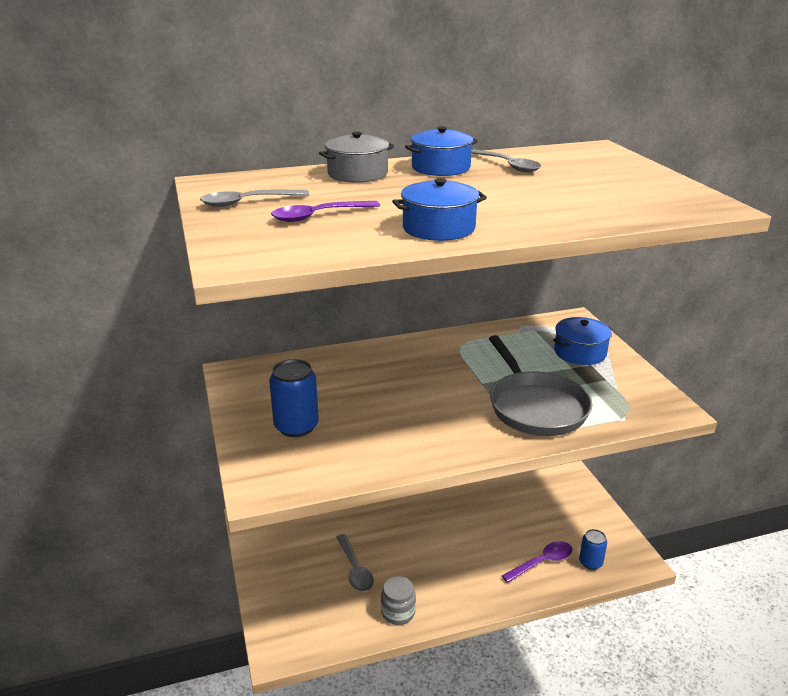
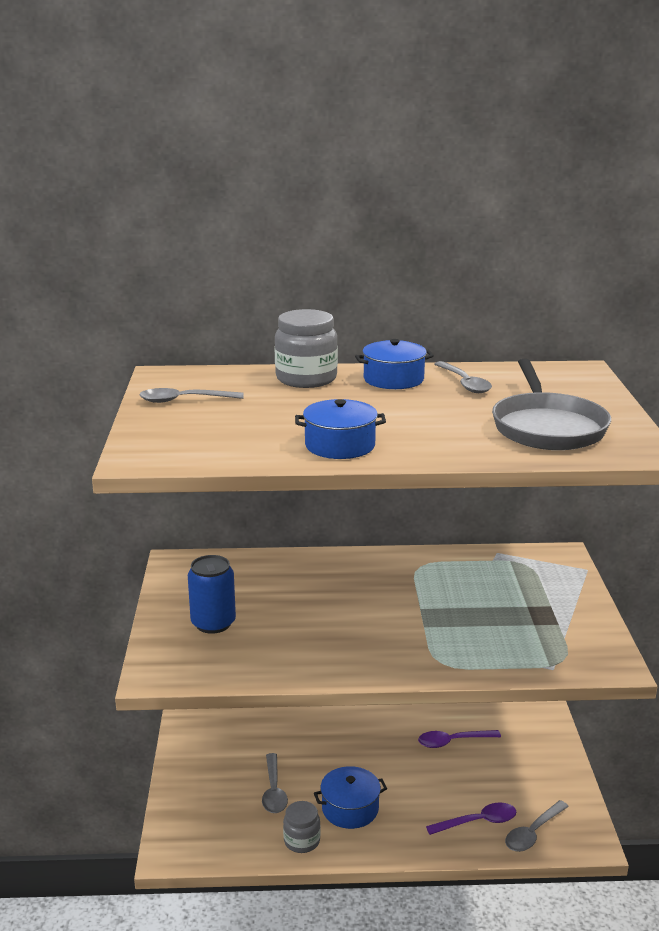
camera: 15 degrees right, 5 degrees down
purple spoon [271,201,380,222] -> purple spoon moved to [418,730,501,748]
grey pot [319,132,394,183] -> grey jar [275,309,338,388]
grey pan [489,335,592,436] -> grey pan moved to [492,359,611,450]
blue pot [553,317,612,365] -> blue pot moved to [314,766,387,829]
blue can [579,529,607,570] -> grey spoon [505,800,569,852]

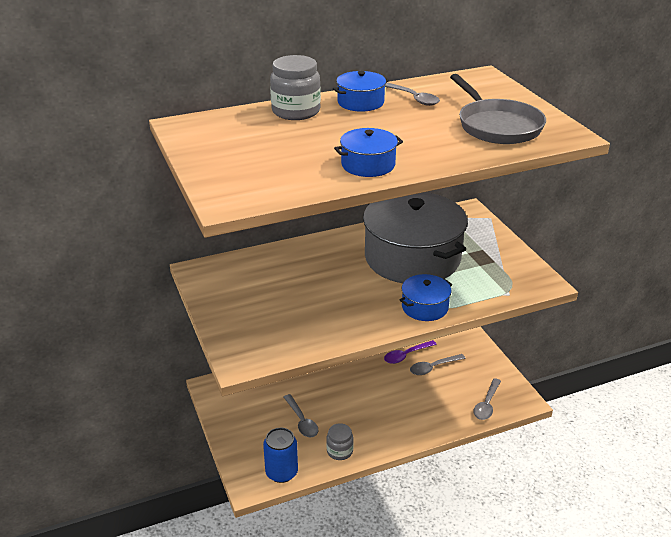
camera: 20 degrees left, 10 degrees up
grey spoon [139,388,244,403] -> grey spoon moved to [410,354,466,375]
blue can [188,555,236,634] -> blue can moved to [263,428,298,483]
blue pot [314,766,387,829] -> blue pot moved to [400,274,452,321]
purple spoon [426,802,516,835] -> none
none -> grey pot [363,192,468,283]

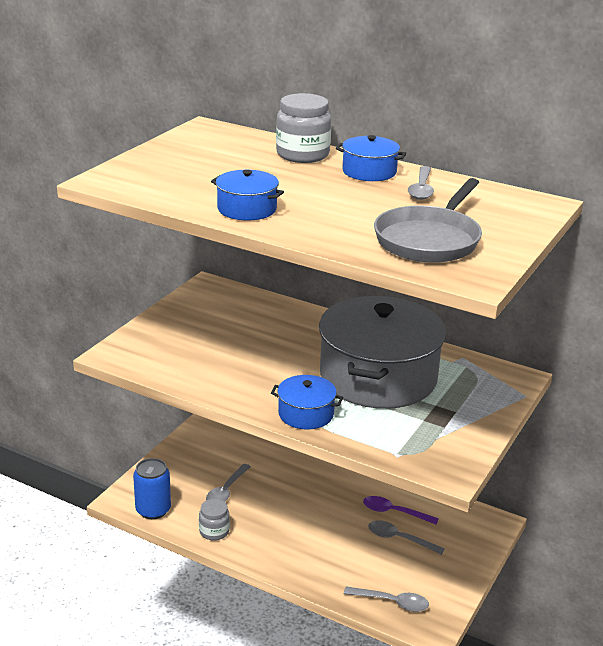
camera: 50 degrees right, 5 degrees down
grey spoon [473,378,501,420] -> grey spoon turned 150 degrees counterclockwise [344,587,429,612]

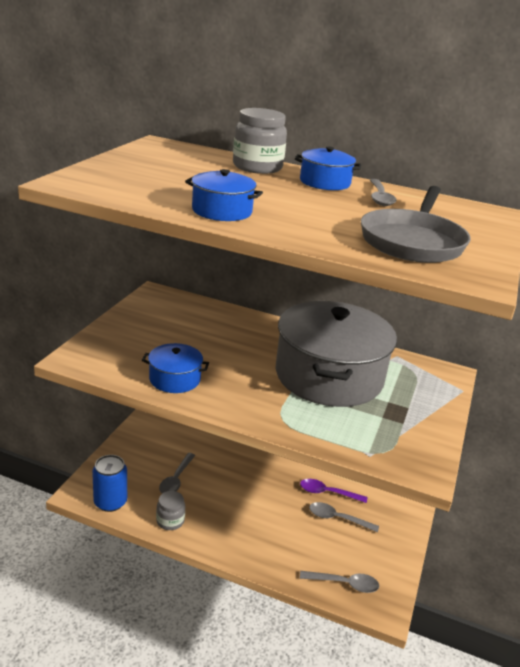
camera: 10 degrees left, 0 degrees up
blue pot [271,375,343,429] -> blue pot moved to [142,343,209,393]

